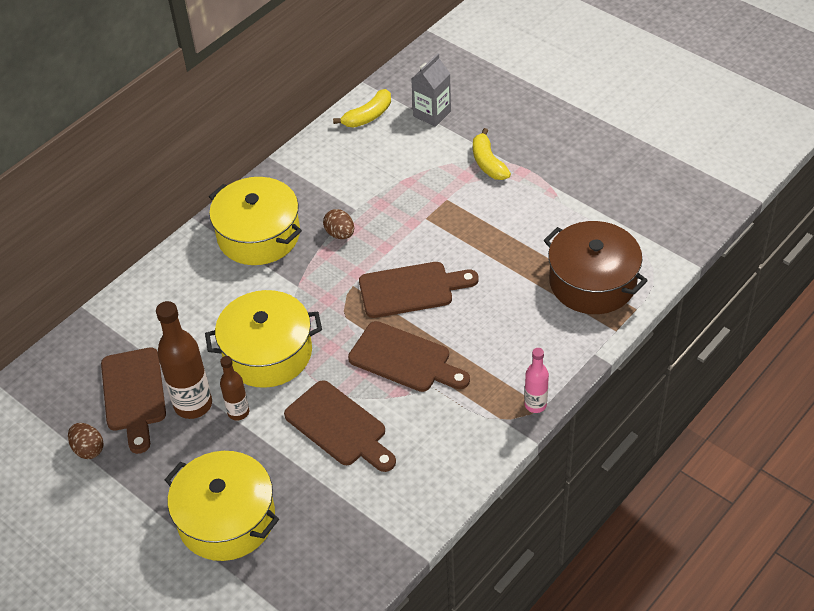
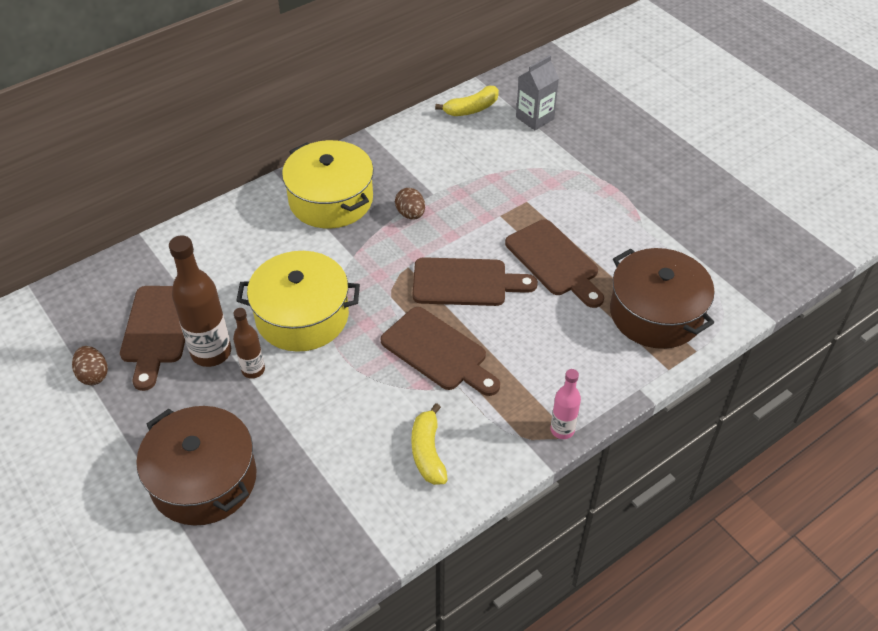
camera: 10 degrees right, 0 degrees up
yellow pot [165,451,279,561] -> brown pot [136,406,257,526]
brown cutting board [284,380,396,472] -> brown cutting board moved to [505,220,604,308]
yellow banana [473,128,511,180] -> yellow banana moved to [411,403,448,485]

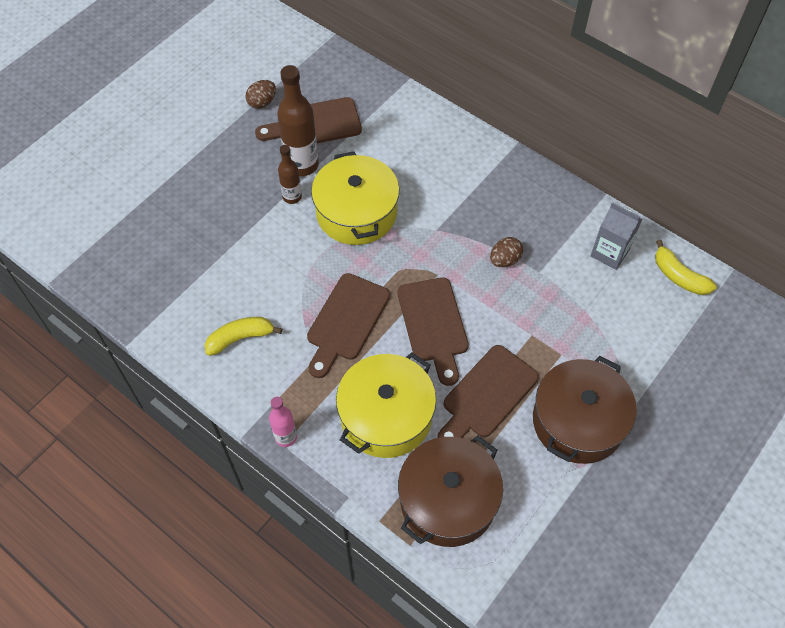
camera: 75 degrees right, 10 degrees up
brown pot [136,406,257,526] -> brown pot moved to [533,356,637,464]
yellow pot [282,140,374,228] -> yellow pot moved to [336,352,436,458]
grey carton [516,55,559,130] -> grey carton moved to [591,202,642,270]

